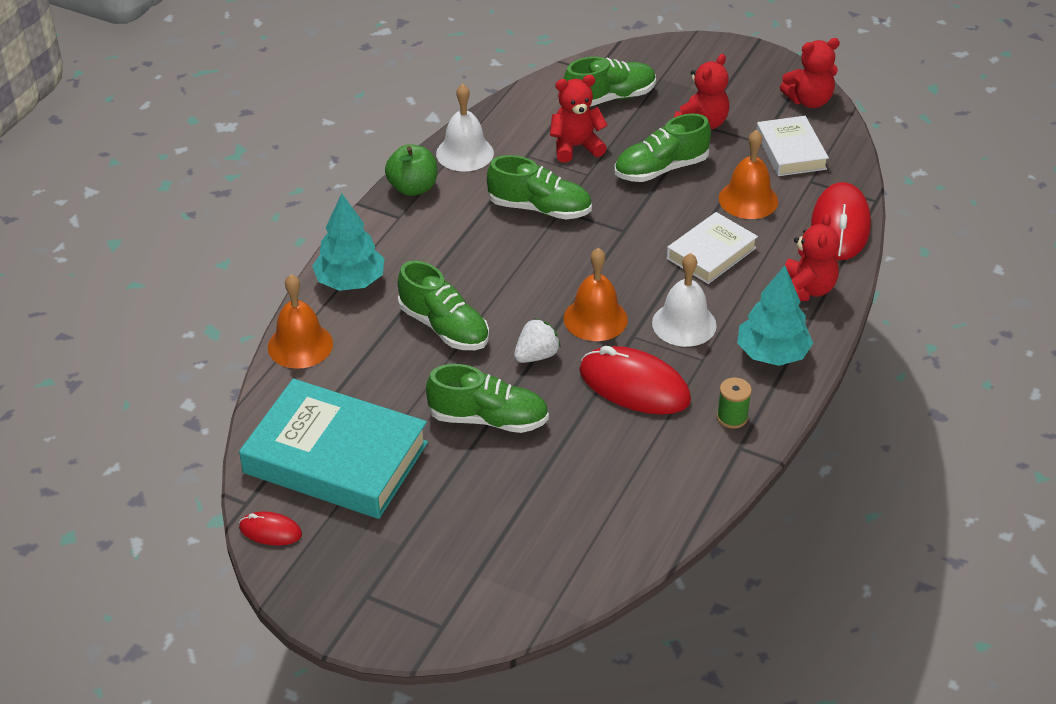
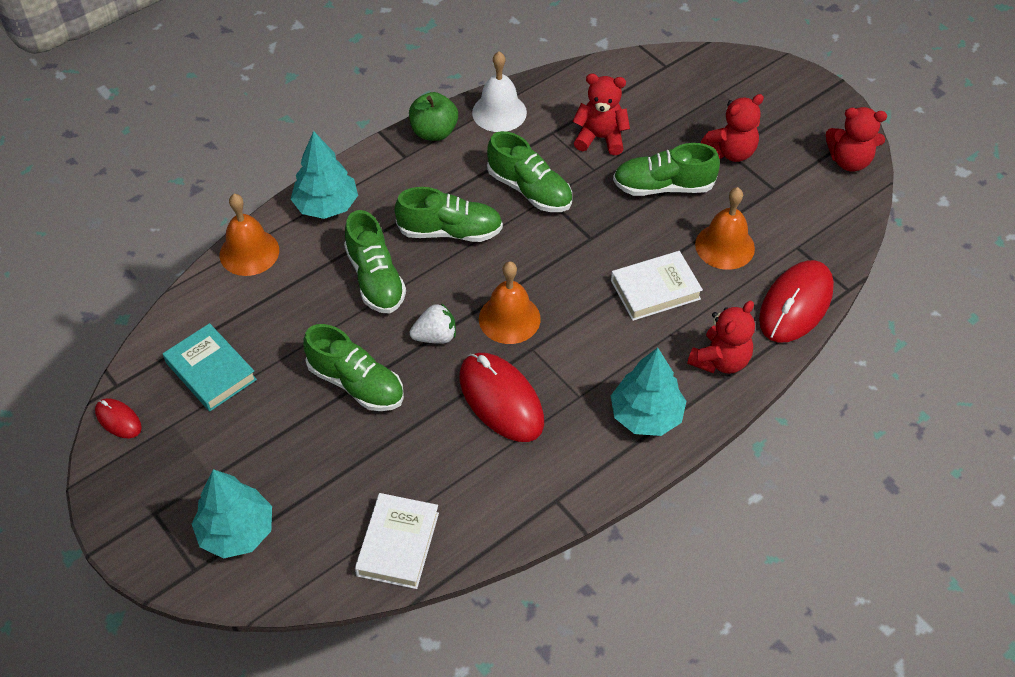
camera: 25 degrees right, 10 degrees up
turquoise book [239,379,428,519] -> turquoise book [163,323,257,411], size x0.56
green shoe [563,57,656,107] -> green shoe moved to [394,187,503,242]
white bell [652,253,717,347] -> none
green spool [717,378,752,429] -> none
white book [756,116,829,176] -> white book moved to [355,493,439,589]
none -> turquoise tree [192,469,272,558]

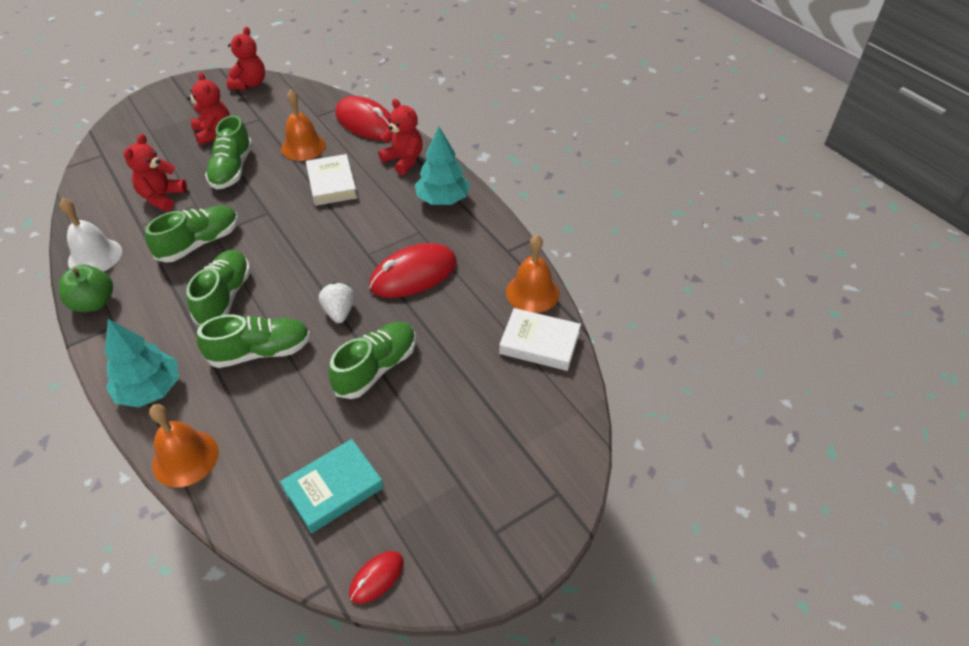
camera: 85 degrees left, 5 degrees down
turquoise tree [192,469,272,558] -> none
orange bell [479,261,540,344] -> orange bell moved to [506,235,560,313]

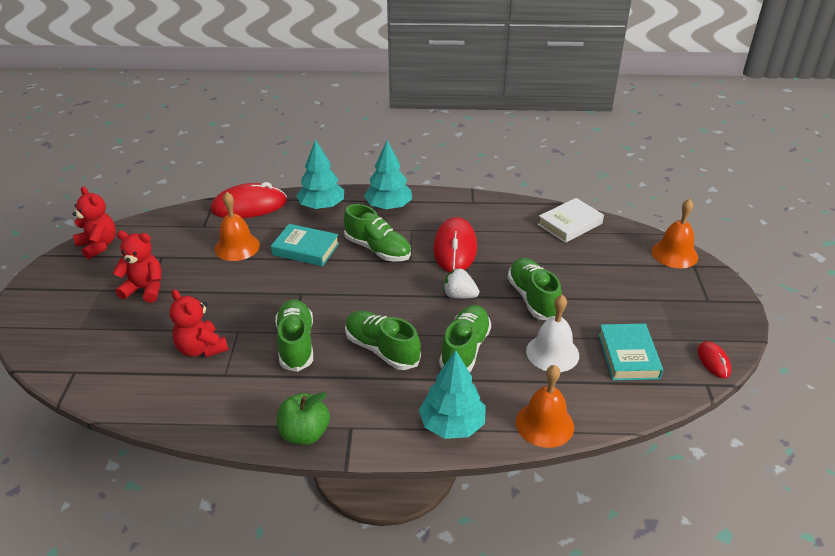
camera: 55 degrees left, 10 degrees down
white bell [60,198,122,272] -> white bell moved to [526,295,579,372]
green shoe [205,115,253,189] -> green shoe moved to [344,204,411,262]
white book [306,154,357,206] -> turquoise book [271,224,339,266]
red teddy bear [378,99,422,175] -> turquoise tree [296,139,344,210]
orange bell [506,235,560,313] -> orange bell moved to [651,199,698,268]

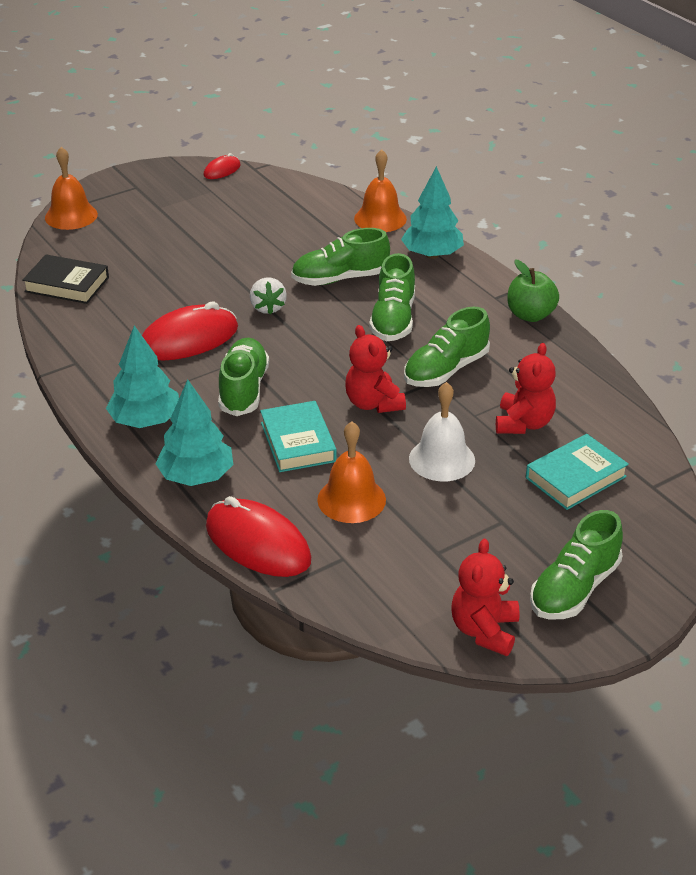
camera: 125 degrees left, 0 degrees up
red teddy bear [113,231,162,303] -> red teddy bear moved to [345,325,406,413]
green shoe [507,258,562,320] -> green shoe moved to [530,510,623,619]
white bell [526,295,579,372] -> white bell moved to [409,382,475,481]
white book [538,198,604,243] -> black book [22,254,109,304]
turquoise book [598,324,663,380] -> turquoise book moved to [526,434,629,510]

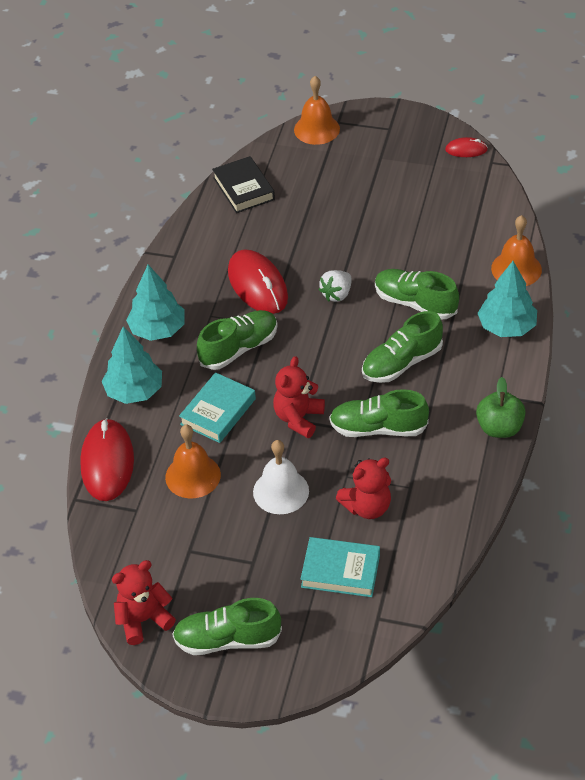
camera: 50 degrees right, 10 degrees up
red mouse [142,301,238,360] -> red mouse turned 45 degrees clockwise [228,249,288,314]

